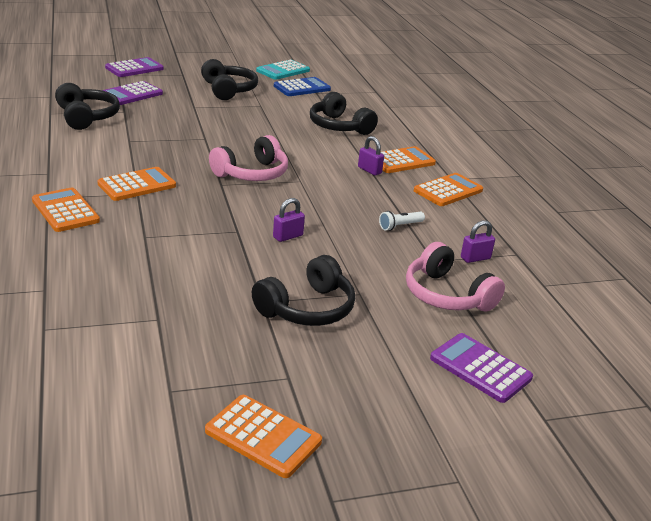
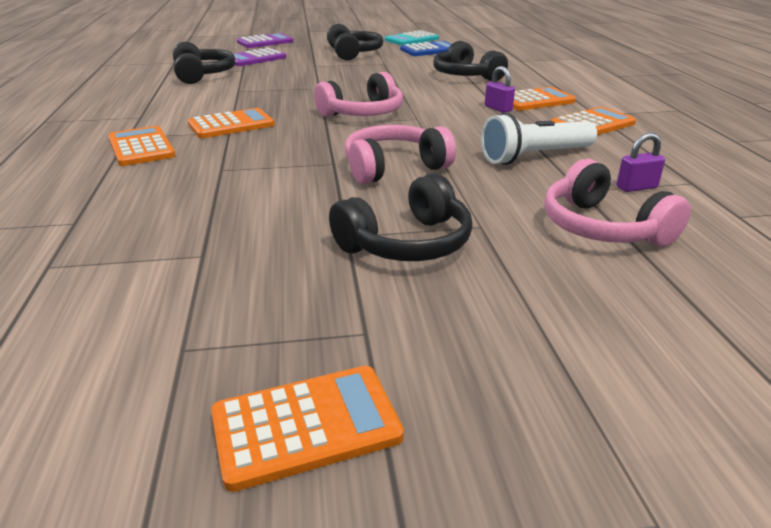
camera: 10 degrees right, 0 degrees up
orange calculator [205,395,322,478] -> orange calculator turned 60 degrees counterclockwise [211,366,404,492]
purple padlock [273,198,305,242] -> pink headphones [345,125,456,184]
white flashlight [379,211,425,231] -> white flashlight [481,113,597,165], size x2.00
purple calculator [430,333,533,403] -> none

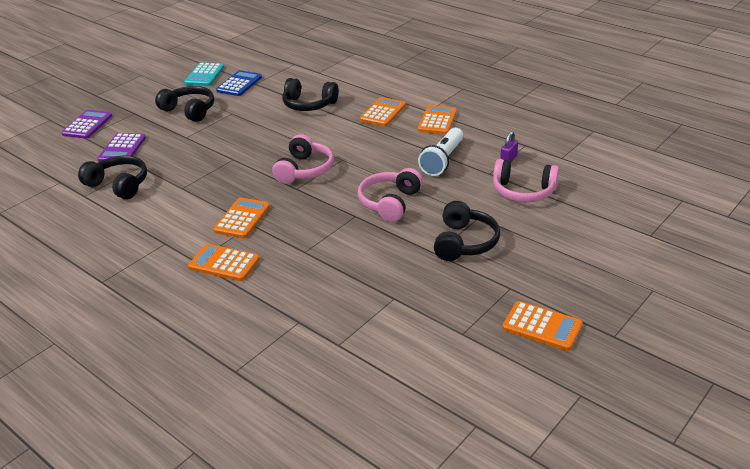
camera: 40 degrees left, 5 degrees up
orange calculator [211,366,404,492] -> orange calculator turned 90 degrees clockwise [502,301,583,351]
purple padlock [485,66,515,113] -> none

